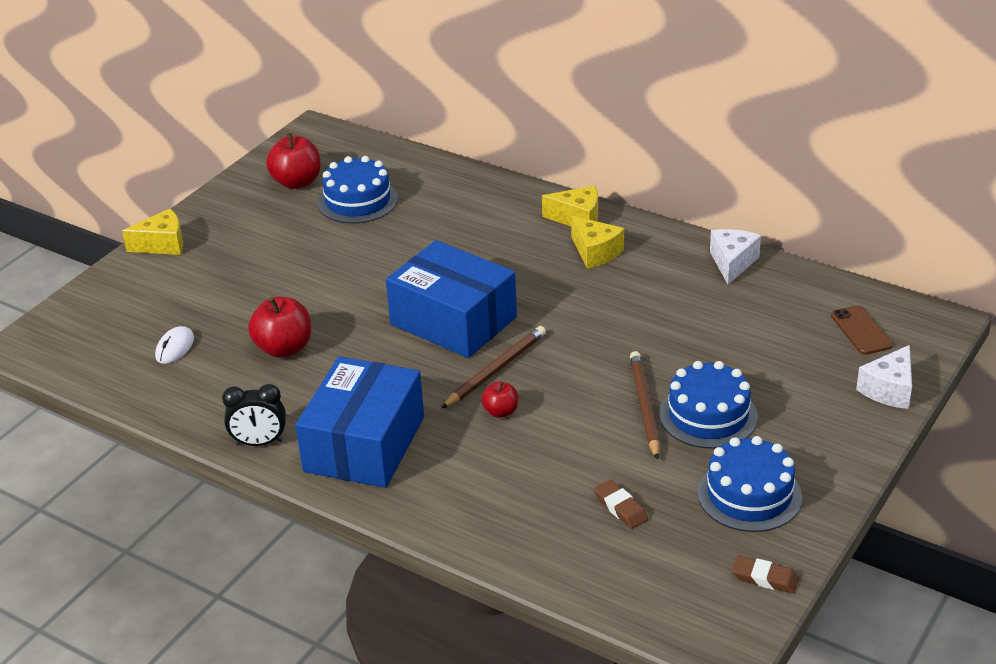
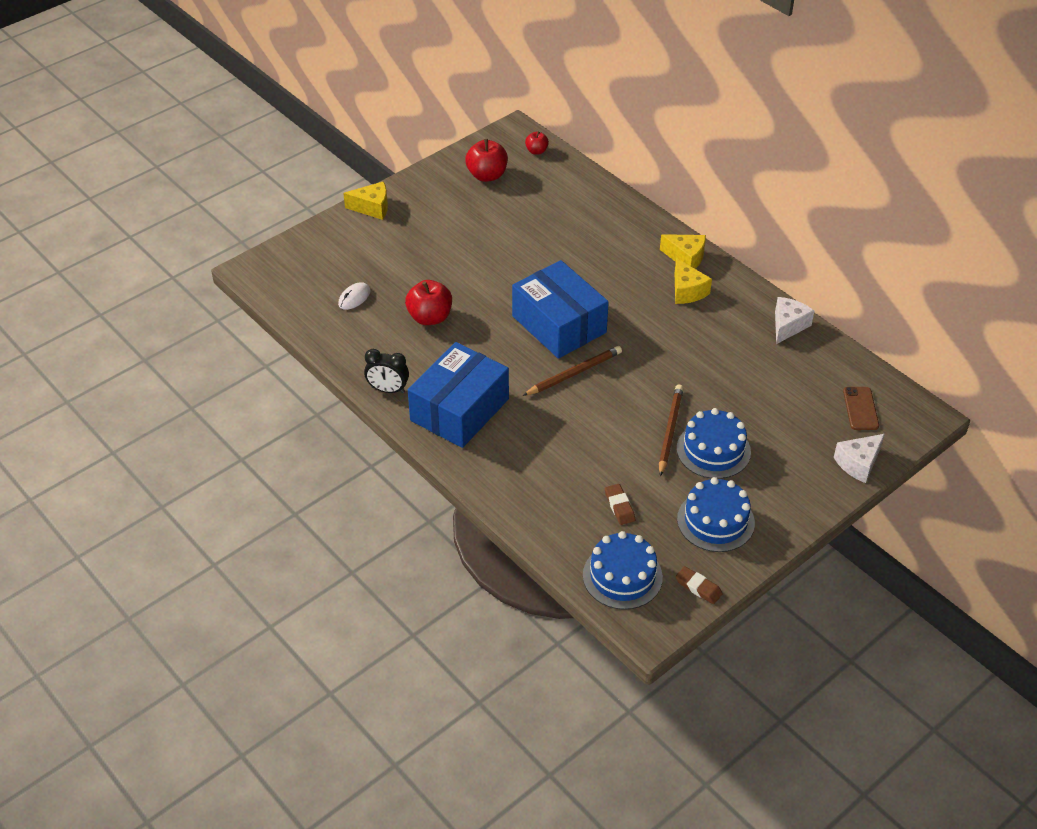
camera: 15 degrees right, 10 degrees up
blue cake [318,156,398,224] -> blue cake moved to [583,531,663,610]
red apple [481,381,518,418] -> red apple moved to [525,131,549,155]

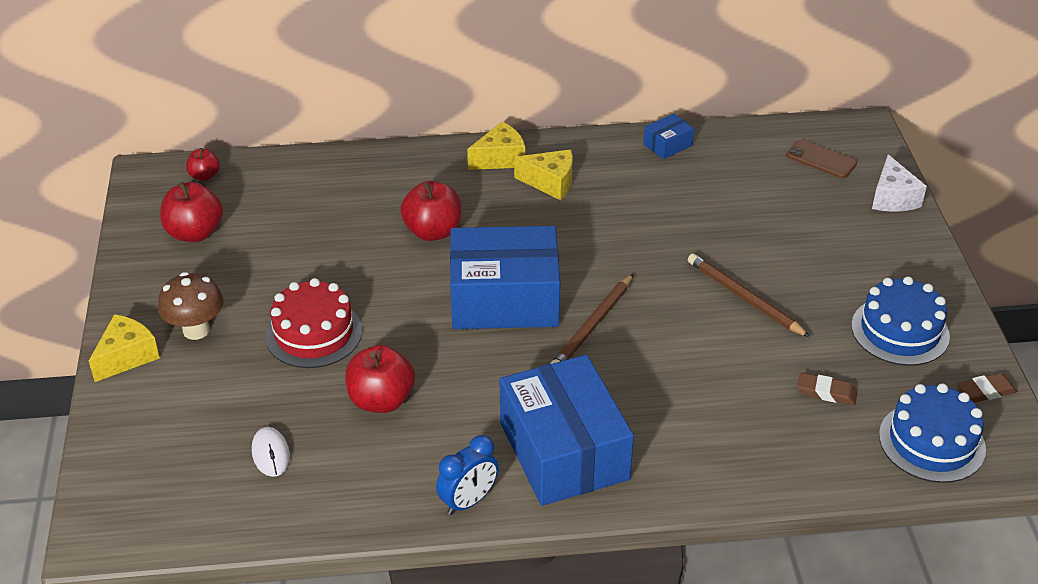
camera: 55 degrees left, 5 degrees down
black clock [364,349,409,393] -> blue clock [436,435,499,515]
brown pencil [522,346,622,396] -> brown pencil turned 150 degrees counterclockwise [550,274,633,364]
blue cake [677,408,751,479] -> none
white cheese [775,297,814,344] -> blue box [643,114,694,159]
none -> brown mushroom [158,272,224,340]
none -> red cake [265,278,362,368]
none -> red apple [400,181,462,241]

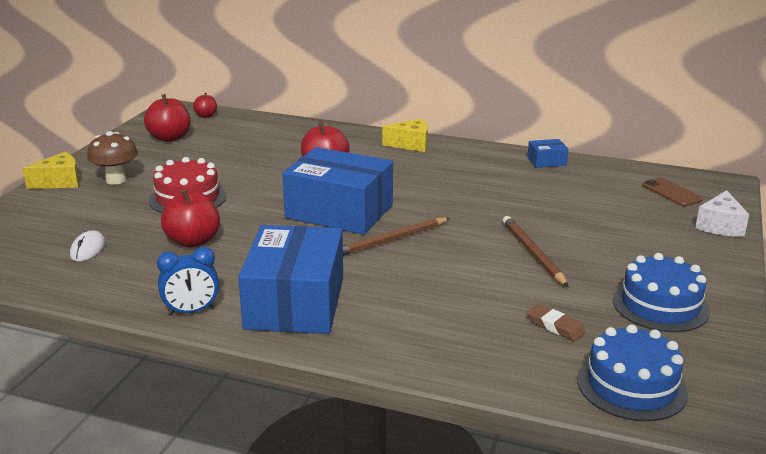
camera: 25 degrees right, 15 degrees down
yellow cheese [514,150,573,200] -> none
brown eraser [957,373,1017,403] -> none

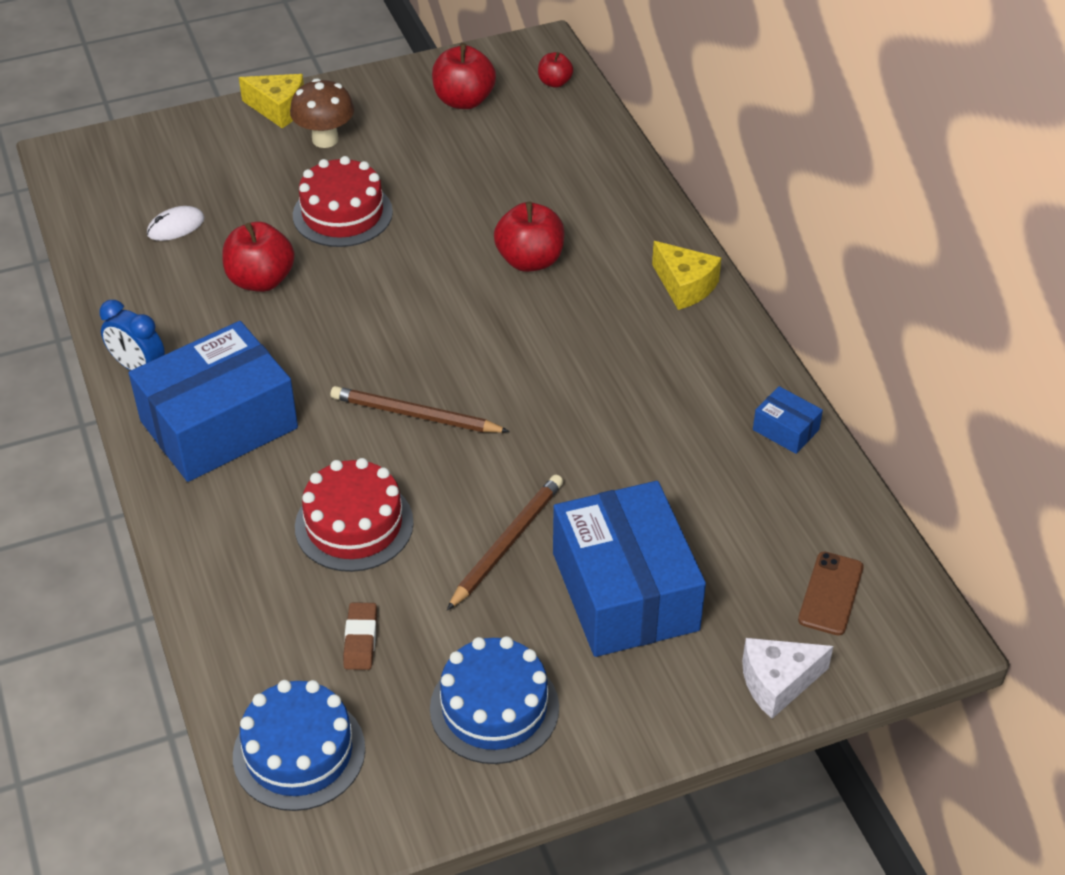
camera: 50 degrees right, 20 degrees up
blue box [282,147,393,234] -> blue box moved to [553,481,706,657]
none -> red cake [295,458,414,572]

